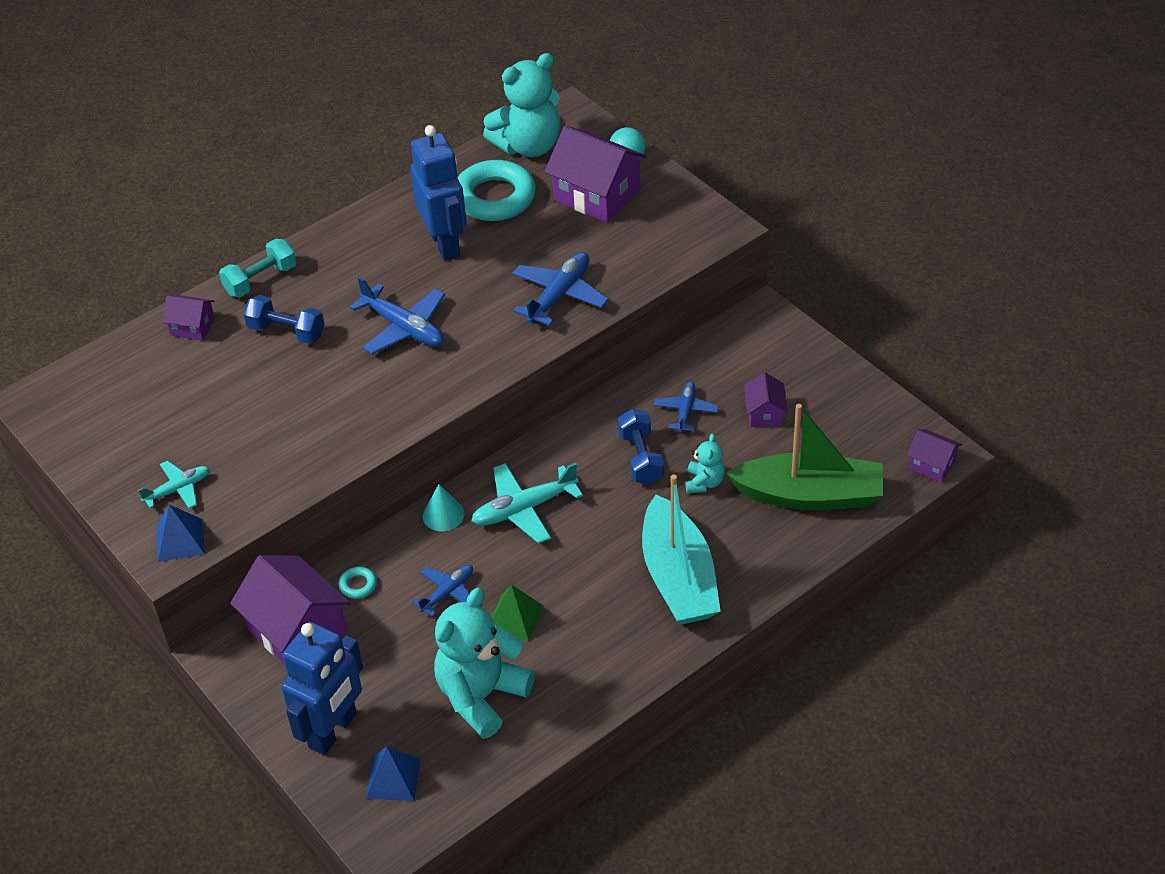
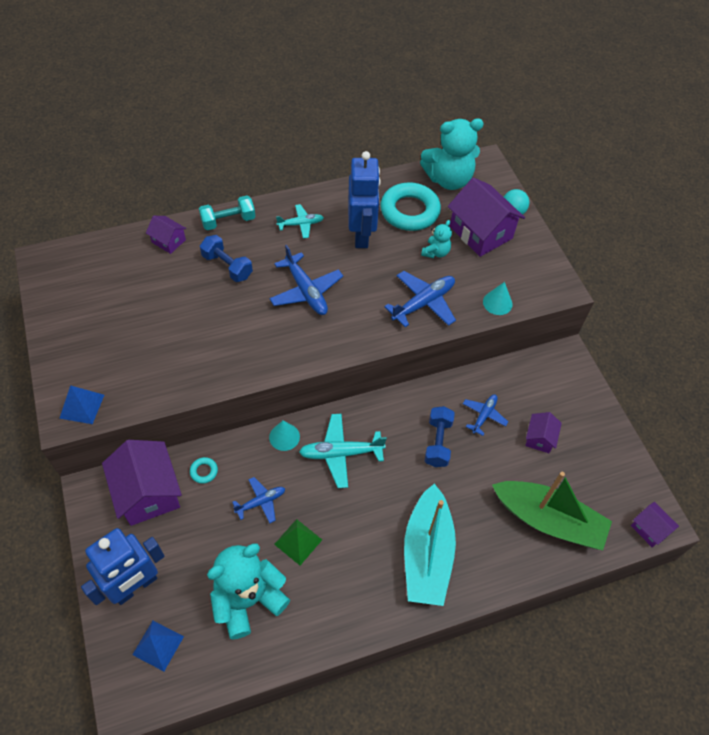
camera: 15 degrees right, 10 degrees up
turquoise plane [138,461,210,509] -> turquoise plane moved to [276,204,324,239]
turquoise teddy bear [685,434,725,493] -> turquoise teddy bear moved to [421,220,452,258]
none -> turquoise cone [483,282,513,315]

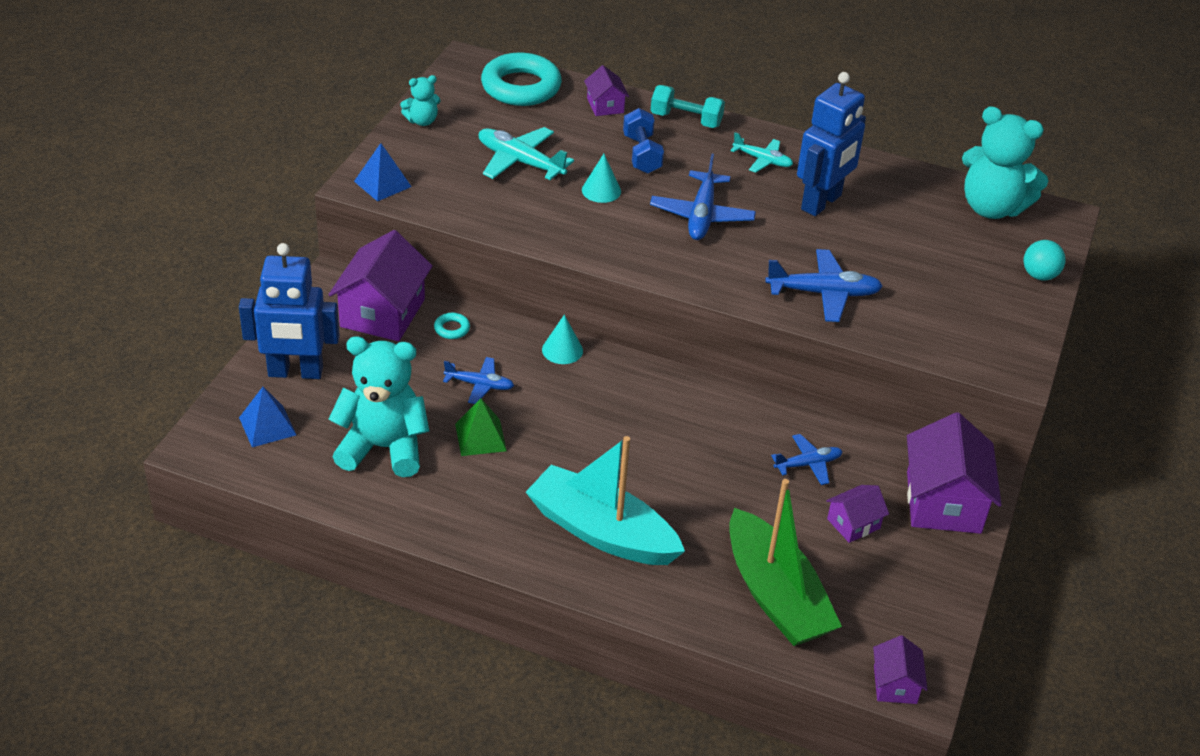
camera: 40 degrees right, 15 degrees down
turquoise plane [299,414,387,488] -> turquoise plane moved to [479,127,574,180]
turquoise ring [380,182,441,231] -> turquoise ring moved to [481,53,562,106]
turquoise boat [404,484,456,606] -> turquoise boat turned 75 degrees clockwise [526,436,685,565]
turquoise teddy bear [421,220,452,258] -> turquoise teddy bear moved to [400,75,441,126]
blue dumbbell [425,406,455,467] -> none
purple house [448,177,525,257] -> purple house moved to [907,412,1002,534]
turquoise cone [483,282,513,315] -> turquoise cone moved to [582,154,621,203]

